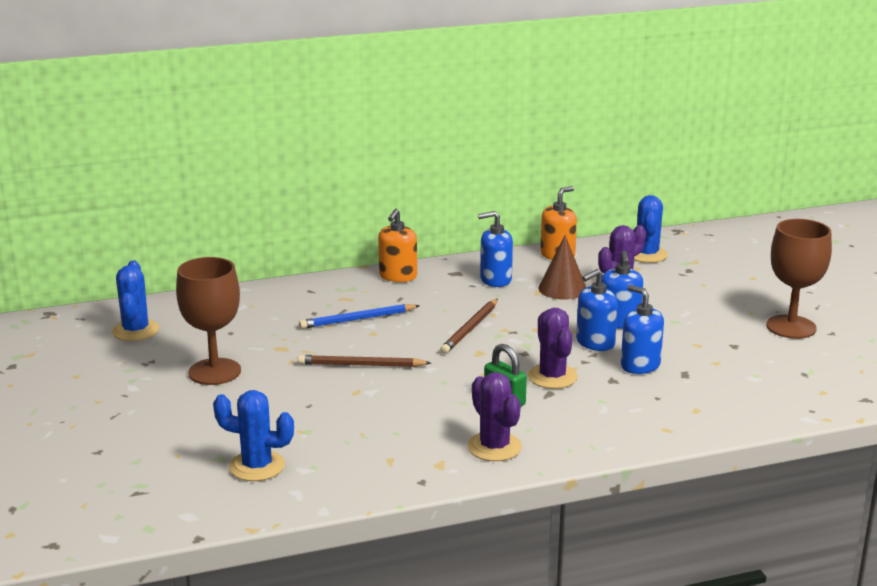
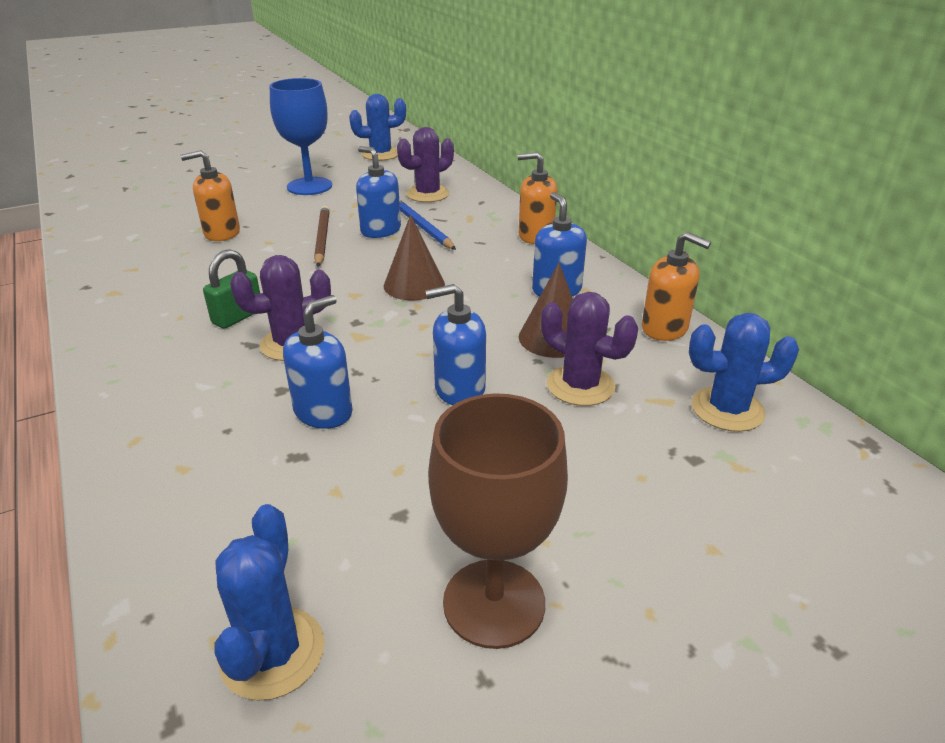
camera: 80 degrees right, 10 degrees up
brown goblet [176,257,241,385] -> blue goblet [270,78,332,195]
blue cactus [213,390,294,481] -> blue cactus moved to [214,504,324,700]
brown pencil [440,299,498,354] -> brown cone [384,215,445,301]
purple cactus [467,372,522,461] -> purple cactus moved to [397,127,454,202]
blue soap dispenser [576,269,618,351] -> blue soap dispenser moved to [356,146,401,238]
none -> orange soap dispenser [181,150,240,241]

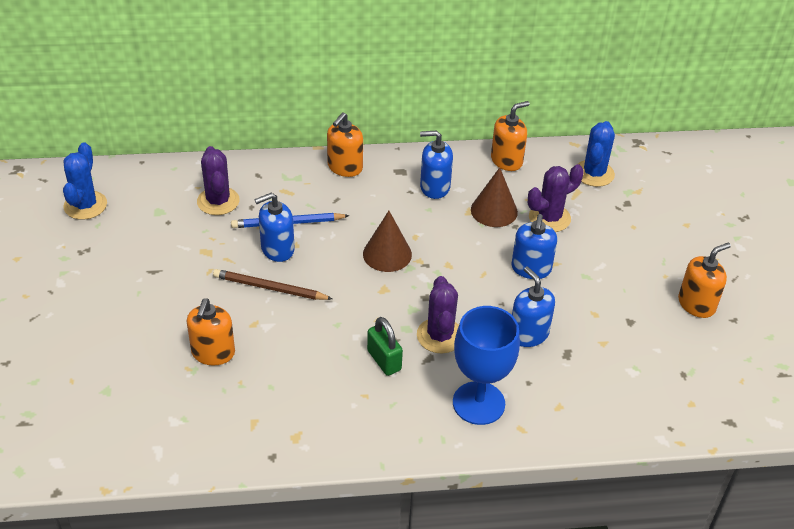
camera: 70 degrees left, 10 degrees up
blue cactus [214,504,324,700] -> none
blue goblet [270,78,332,195] -> blue goblet moved to [453,306,520,425]
brown goblet [428,393,568,649] -> orange soap dispenser [678,243,731,318]

